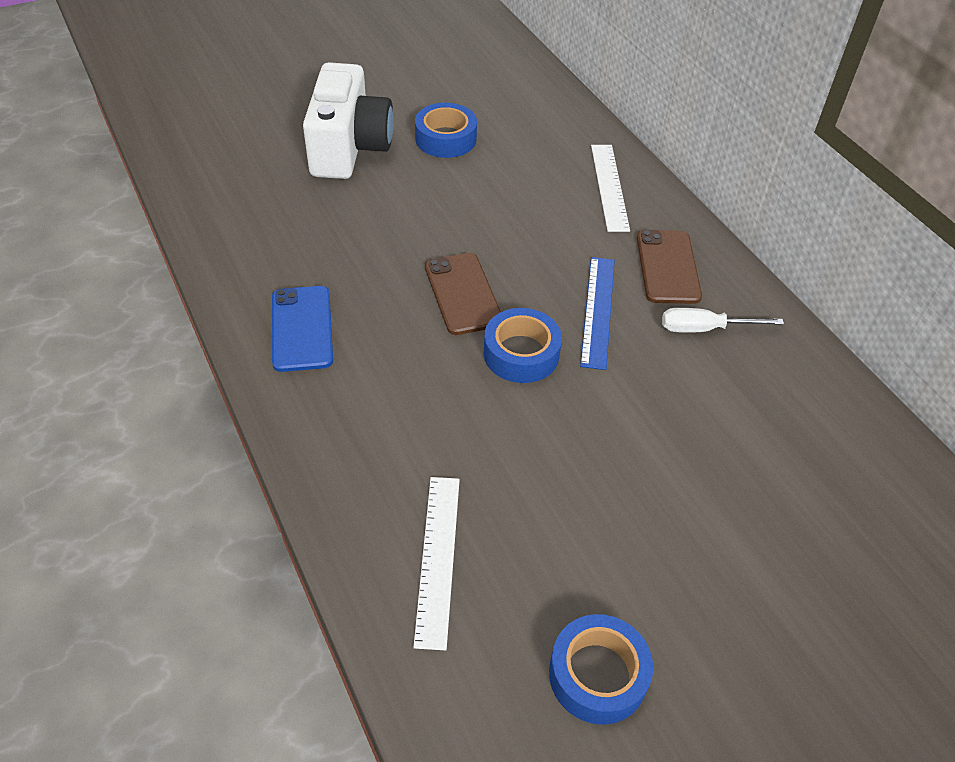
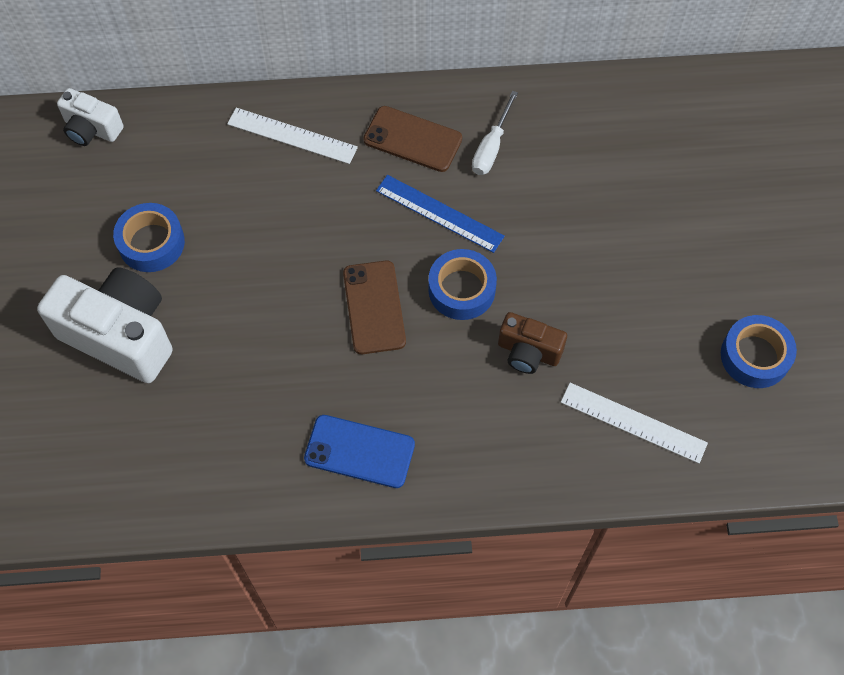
camera: 65 degrees left, 15 degrees up
brown phone [425,253,501,335] -> brown phone turned 75 degrees clockwise [343,261,406,354]
none -> white camera [57,88,124,146]
none -> brown camera [498,312,567,374]

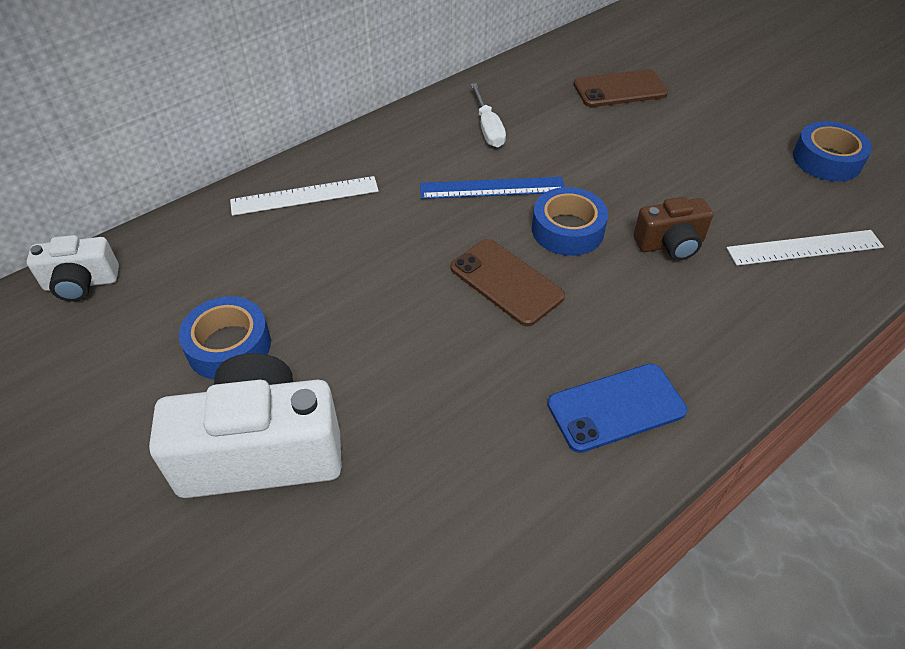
camera: 35 degrees left, 15 degrees down
brown phone [363,106,462,172] -> brown phone moved to [574,69,668,107]

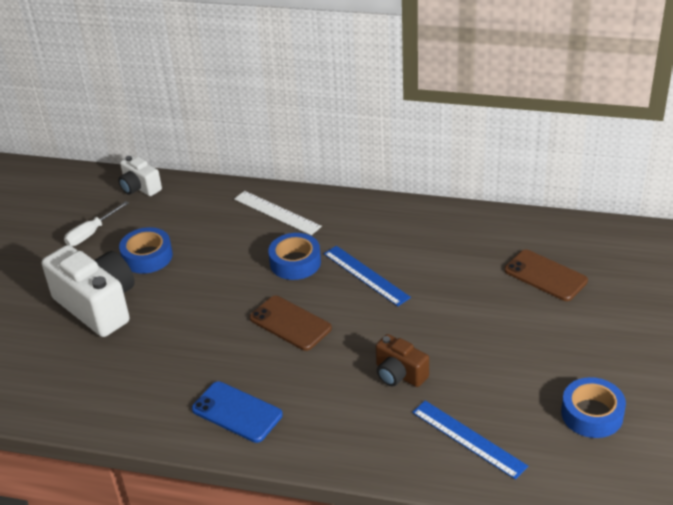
camera: 55 degrees right, 10 degrees down
brown phone [451,239,565,326] -> brown phone turned 60 degrees counterclockwise [249,296,332,351]
white screwdriver [471,83,506,147] -> white screwdriver moved to [64,201,129,246]
blue tape [532,187,608,256] -> blue tape moved to [268,233,321,280]
white ruler [727,230,884,266] -> blue ruler [412,401,528,480]

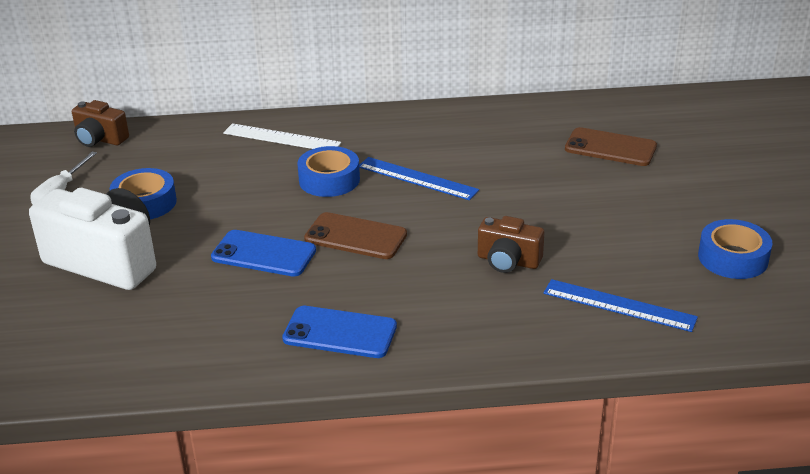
camera: 20 degrees left, 5 degrees down
white camera [118,155,162,196] -> brown camera [72,100,129,147]
none -> blue phone [211,230,316,277]

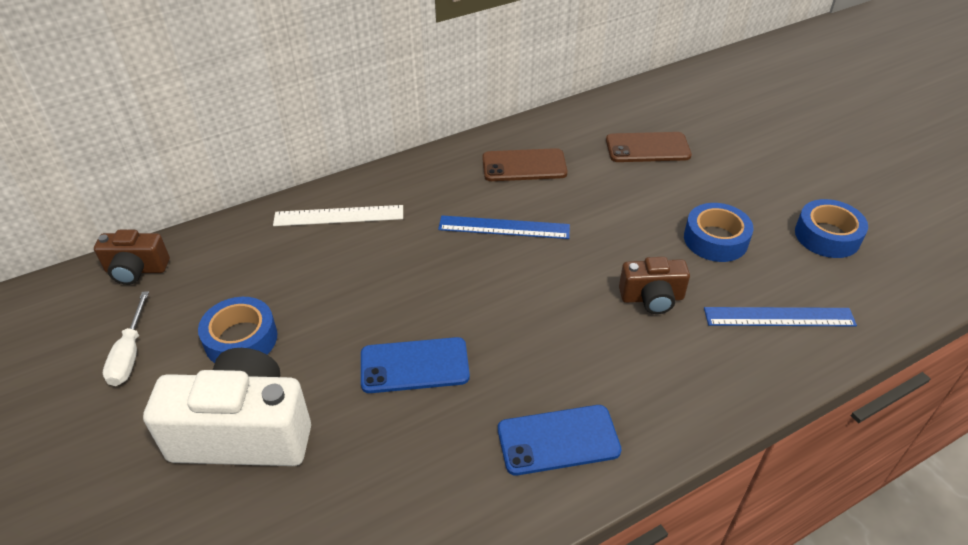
camera: 25 degrees left, 10 degrees up
blue tape [297,146,360,197] -> blue tape moved to [684,203,754,262]
brown phone [304,212,407,259] -> brown phone moved to [482,148,567,181]

